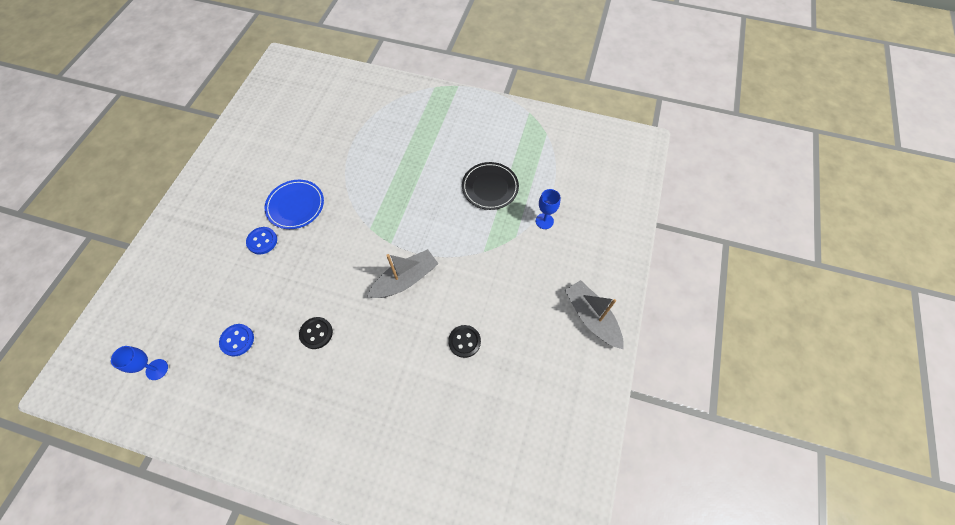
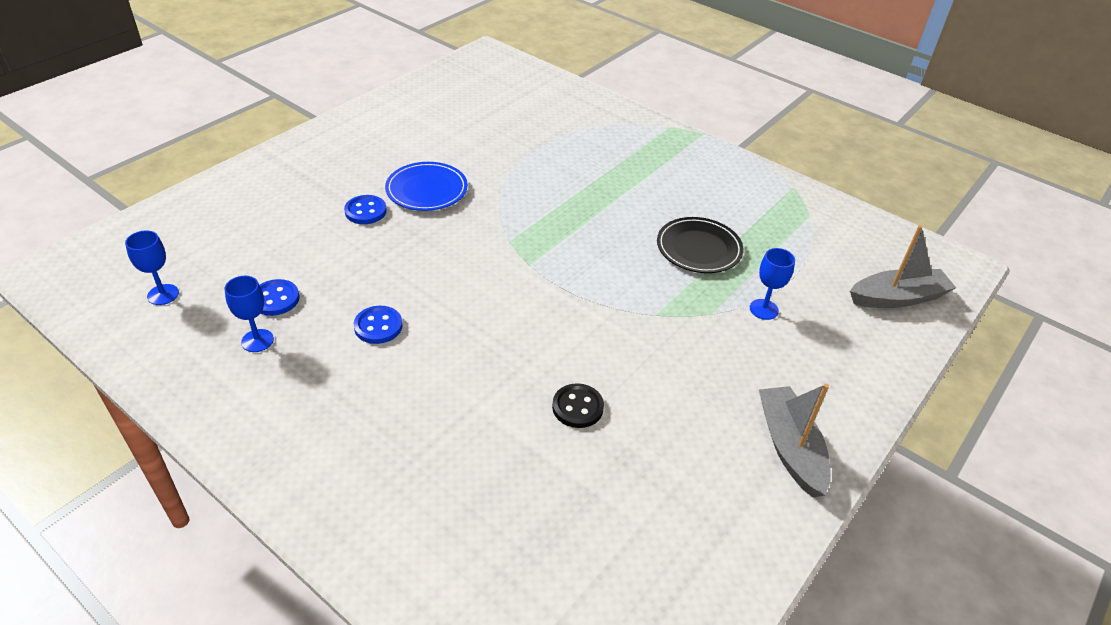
camera: 20 degrees right, 20 degrees down
black button [299,317,333,349] -> blue button [354,306,403,344]
grey boat [367,249,439,298] -> grey boat moved to [850,225,956,308]
none -> blue goblet [224,276,274,352]

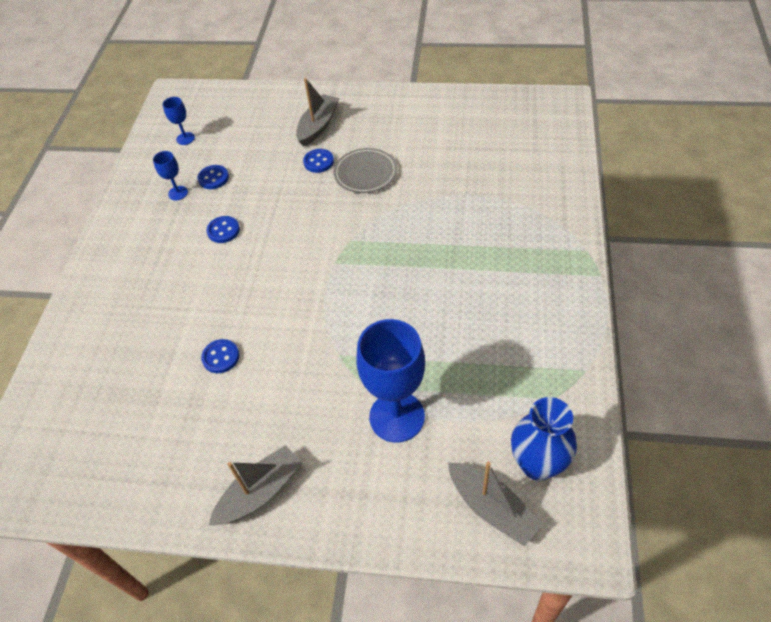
camera: 65 degrees right, 10 degrees up
blue plate [385,162,468,211] -> grey plate [334,148,397,193]
black button [552,383,604,428] -> blue button [201,339,239,373]
black plate [657,217,744,273] -> none
blue goblet [750,248,795,320] -> blue goblet [356,319,425,443], size x2.18
none -> grey boat [296,78,339,147]
none -> blue vase [511,397,577,481]

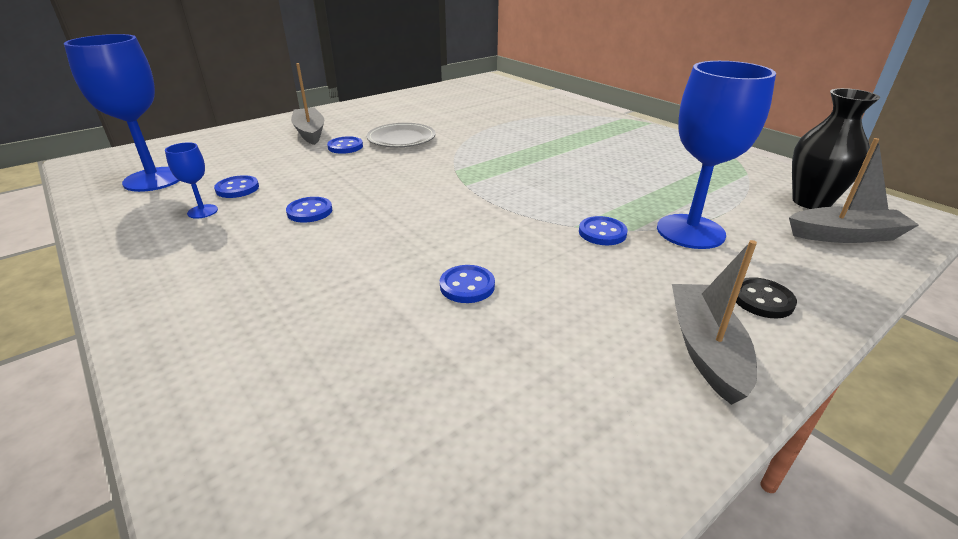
camera: 50 degrees left, 20 degrees down
blue goblet [163,97,195,145] -> blue goblet [64,34,180,192], size x2.18
blue vase [511,397,577,481] -> black vase [792,88,880,209]
none -> blue button [579,216,628,245]
none -> black button [736,277,797,318]

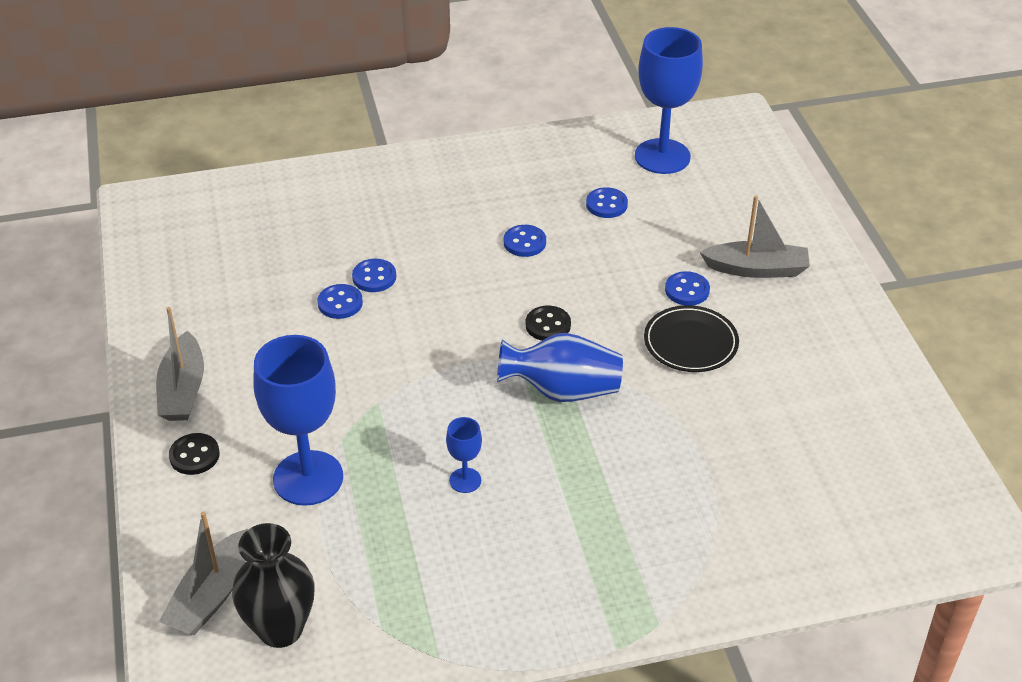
camera: 115 degrees right, 10 degrees up
blue goblet [165,142,218,219] -> blue goblet moved to [446,417,482,493]
grey plate [367,123,436,147] -> black plate [644,305,739,372]
blue button [579,216,628,245] -> blue button moved to [352,259,396,292]
grey boat [672,240,757,405] -> grey boat turned 60 degrees clockwise [156,307,204,421]
none -> blue vase [497,333,623,402]
none -> black button [526,306,571,341]

